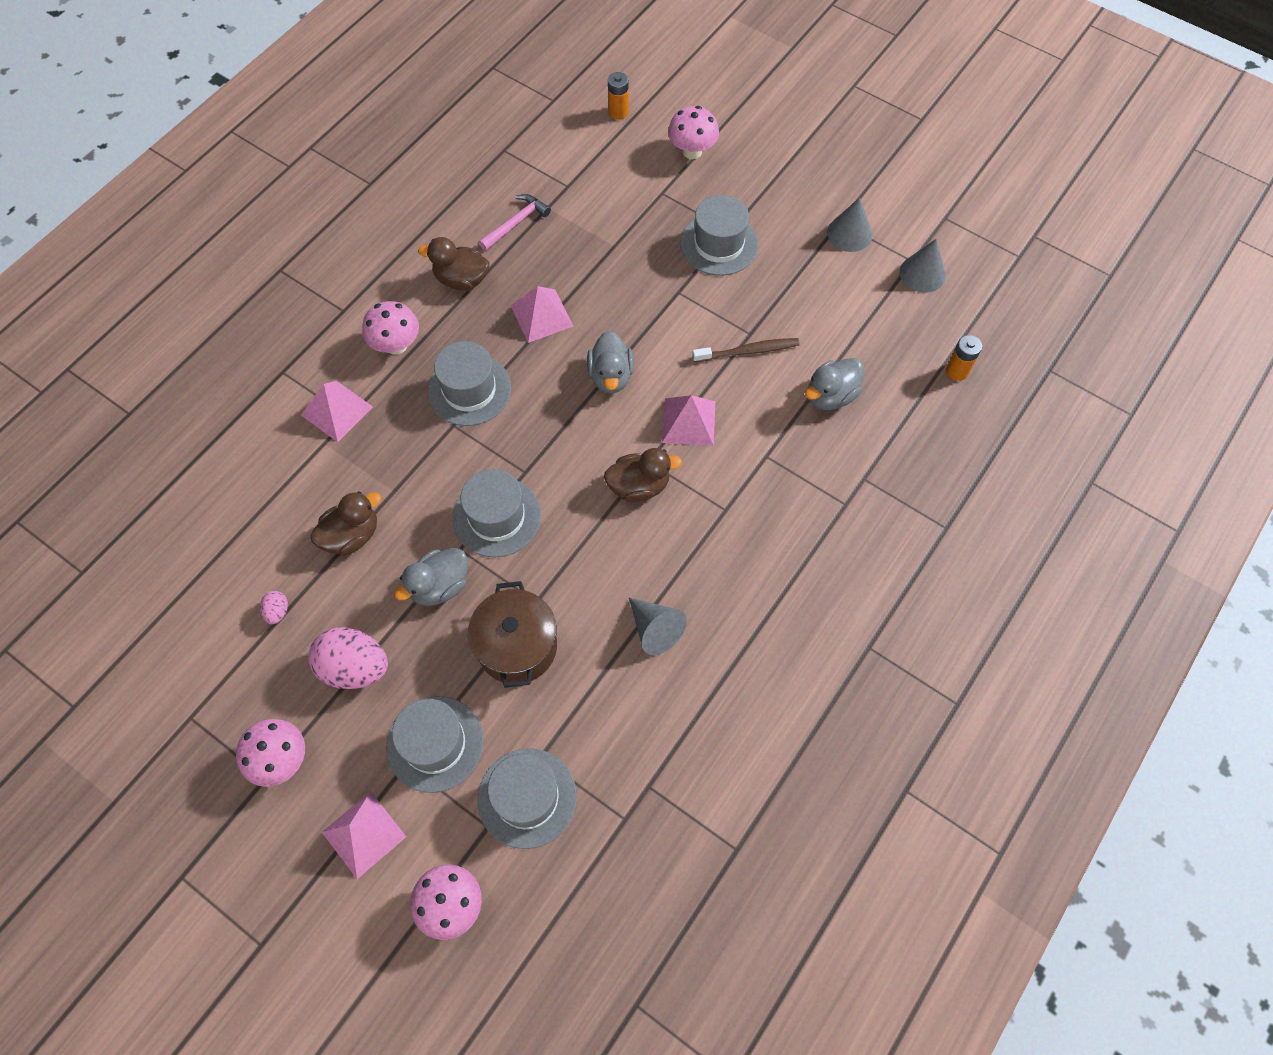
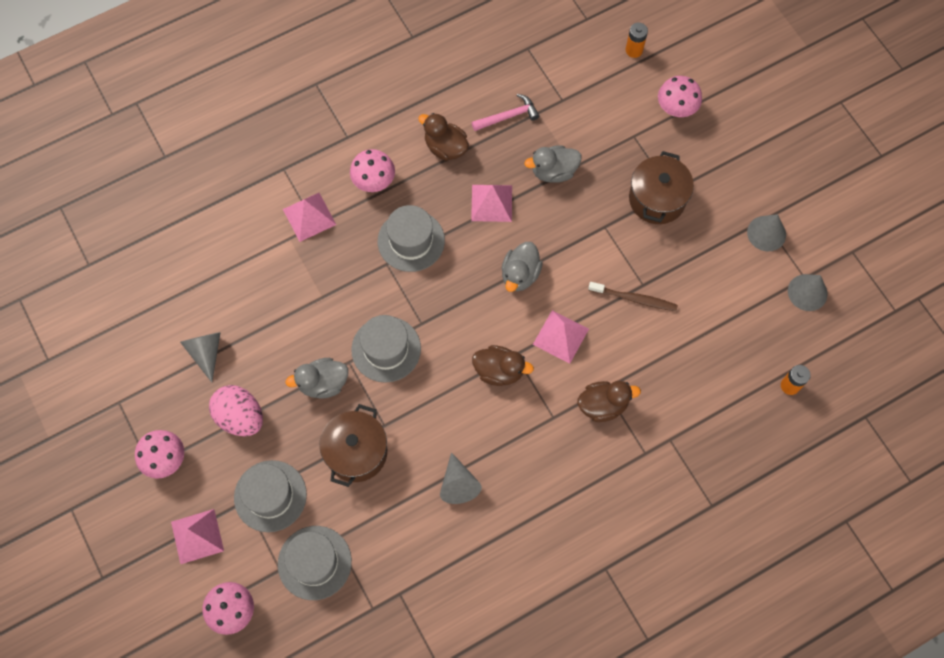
camera: 25 degrees right, 5 degrees up
pink egg [260,591,288,624] -> grey cone [180,332,221,383]
brown duck [310,491,381,556] -> brown duck moved to [577,381,641,422]
grey hat [680,195,758,276] -> brown pot [629,151,694,224]
grey duck [805,358,864,410] -> grey duck moved to [524,145,581,183]

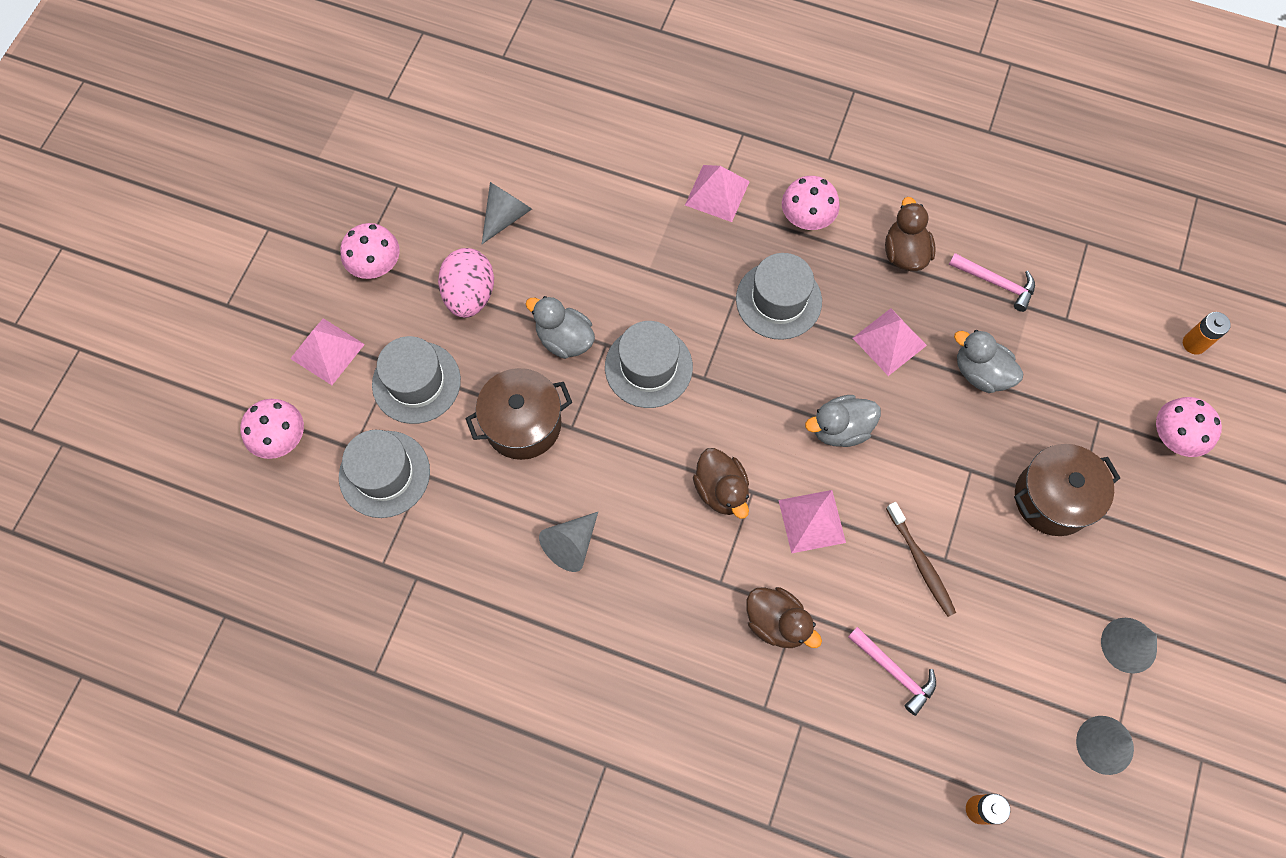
camera: 50 degrees right, 0 degrees up
none -> pink hammer [848,627,936,716]

